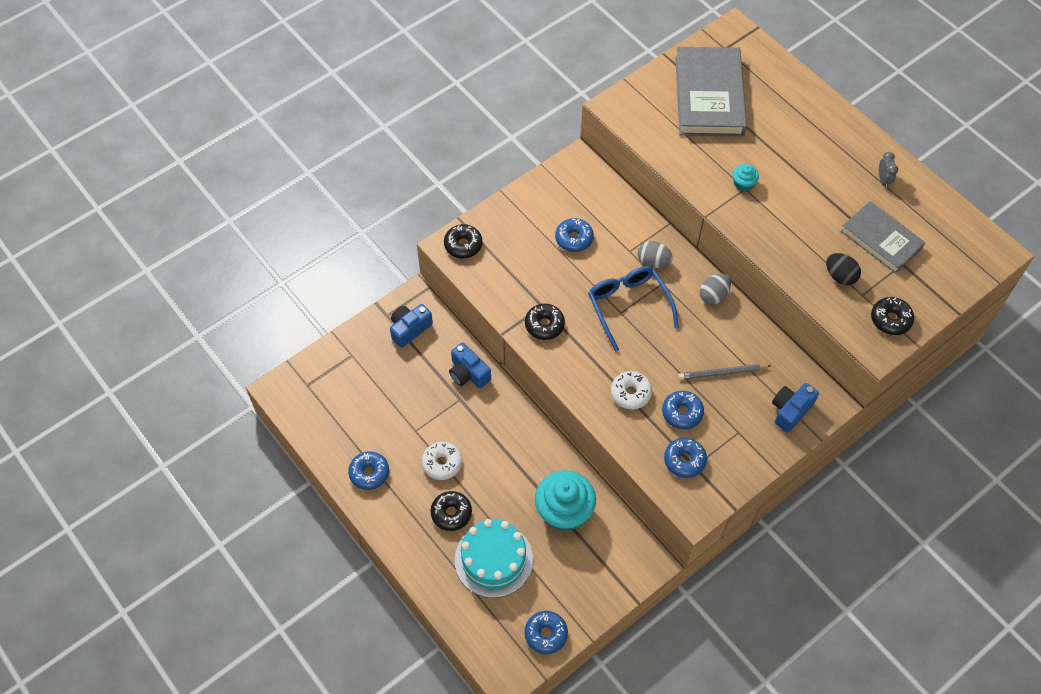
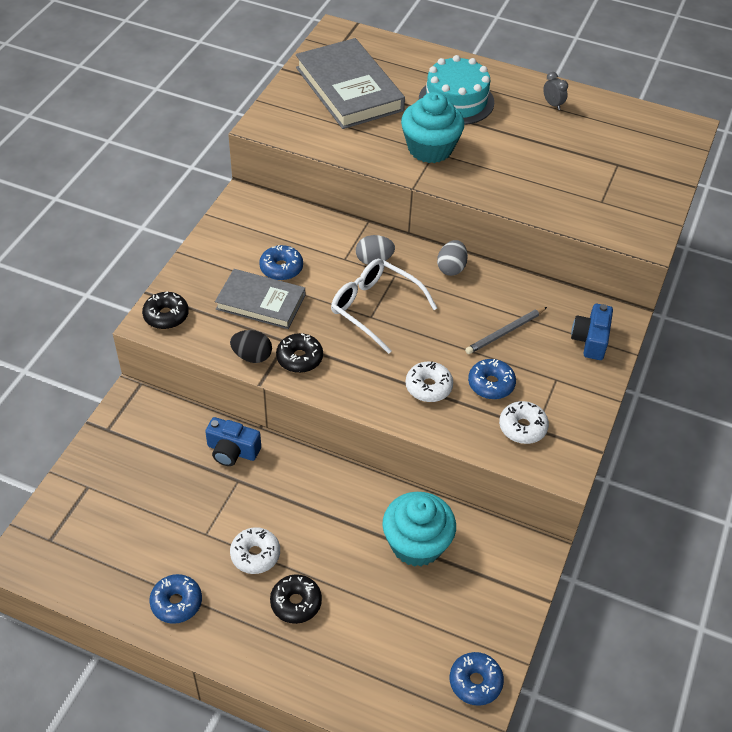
camera: 30 degrees left, 10 degrees down
blue camera [390,304,433,348] -> none
turquoise cake [455,519,533,598] -> turquoise cake moved to [419,55,494,125]
blue glasses [588,266,679,351] -> white glasses [331,259,437,354]
blue donut [664,438,707,478] -> white donut [499,401,549,444]
turquoise cupcake [733,164,759,191] -> turquoise cupcake [401,92,464,163], size x2.19
black egg [826,253,861,286] -> black egg moved to [230,330,272,363]
grey book [840,201,925,274] -> grey book moved to [215,269,305,329]
black donut [871,297,914,335] -> none

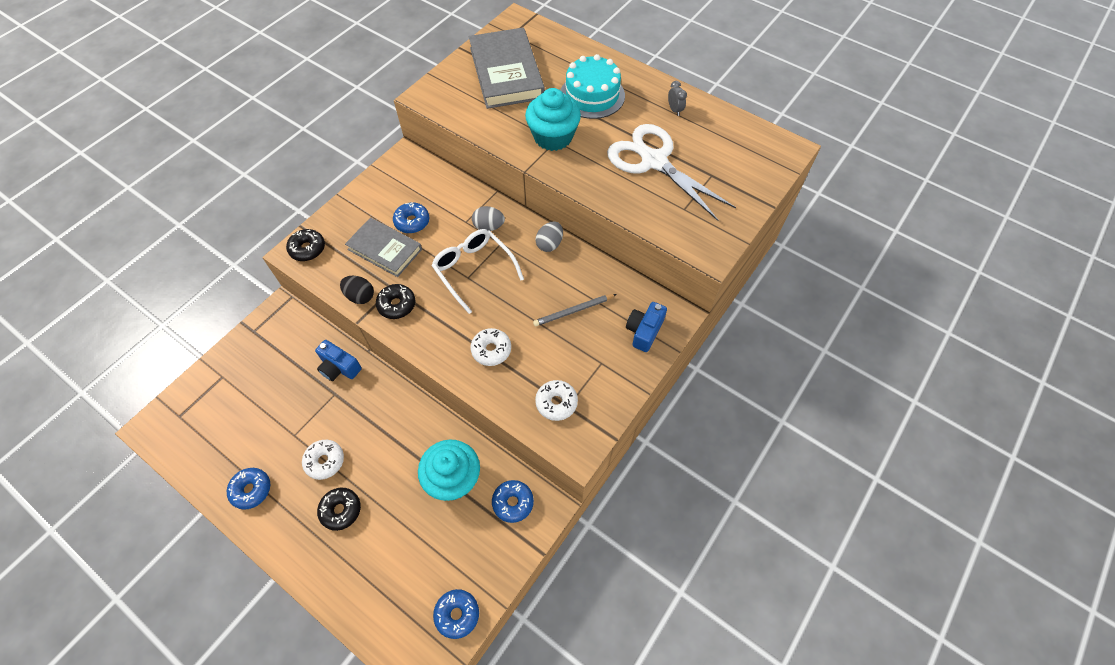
camera: 15 degrees right, 10 degrees up
blue donut [468,359,516,399] -> blue donut moved to [492,480,534,523]
none -> white scissors [607,124,736,221]

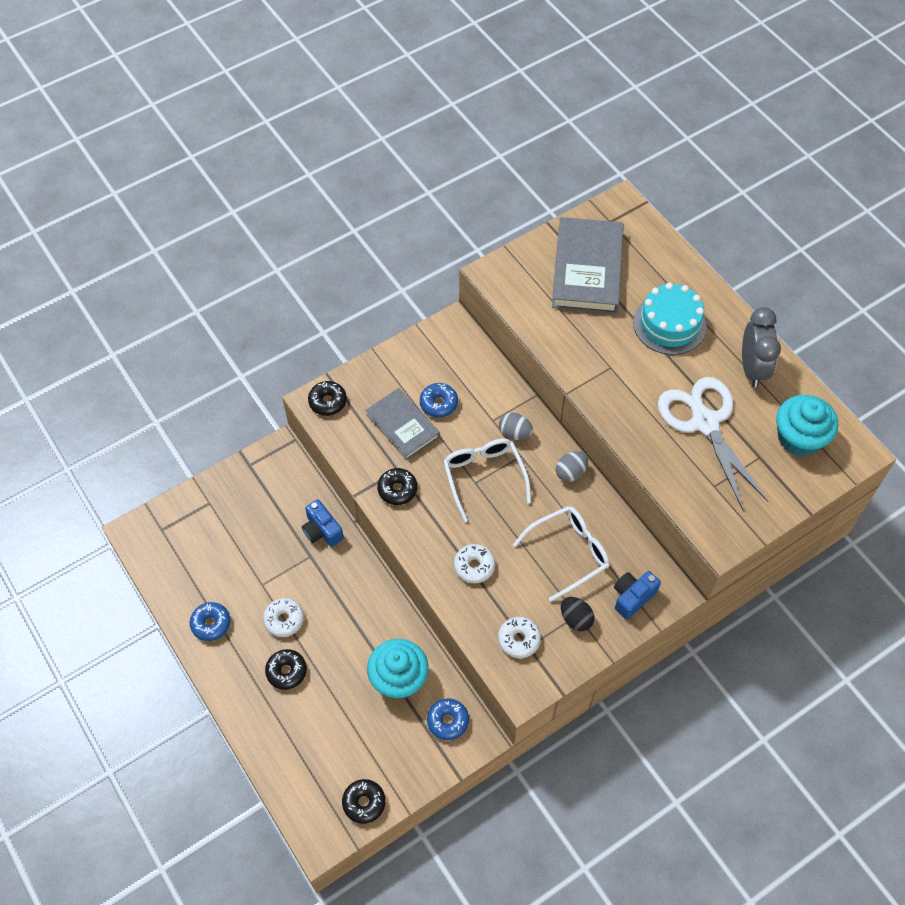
camera: 20 degrees right, 0 degrees up
black egg [340,276,374,304] -> black egg moved to [561,597,594,631]
blue donut [433,589,479,639] -> black donut [342,779,386,824]
turquoise cupcake [525,88,581,151] -> turquoise cupcake moved to [776,395,838,456]
grey pencil [533,294,617,326] -> white glasses [513,506,610,602]
grey clock [668,81,687,116] -> grey clock [742,307,781,388], size x2.21

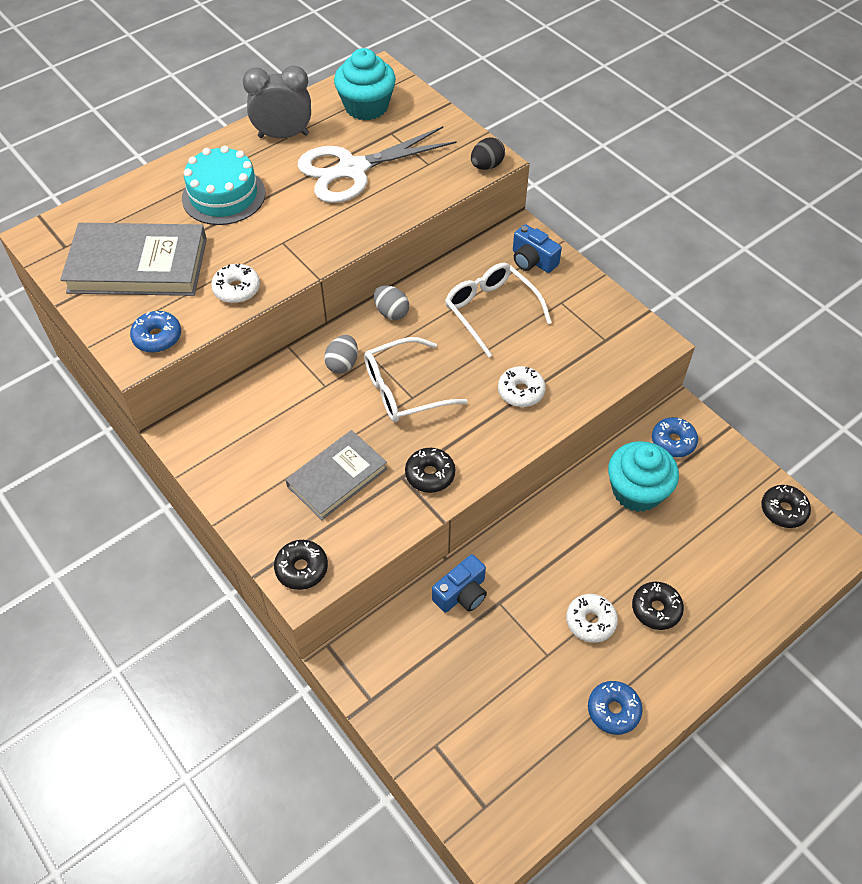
camera: 95 degrees left, 5 degrees down
blue donut [420,383,458,418] -> blue donut moved to [130,311,181,353]
white donut [498,617,541,658] -> white donut moved to [211,264,260,303]
black egg [561,597,594,631] -> black egg moved to [471,137,505,170]

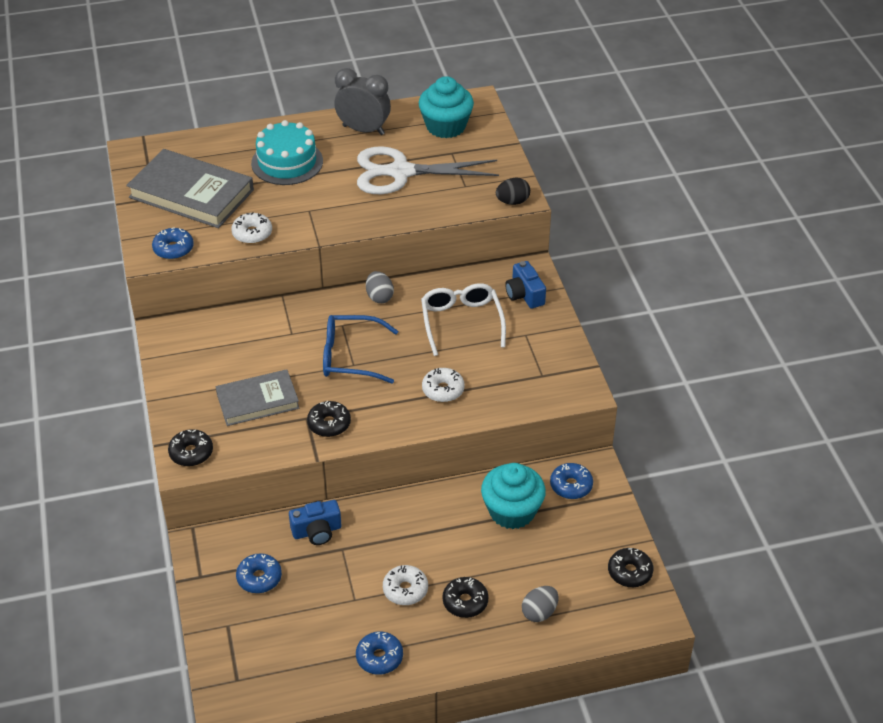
camera: 25 degrees right, 10 degrees down
grey egg [324,335,358,374] -> grey egg moved to [522,586,558,622]
white glasses [364,337,468,422] -> blue glasses [323,315,398,384]
none -> blue donut [236,553,282,593]

